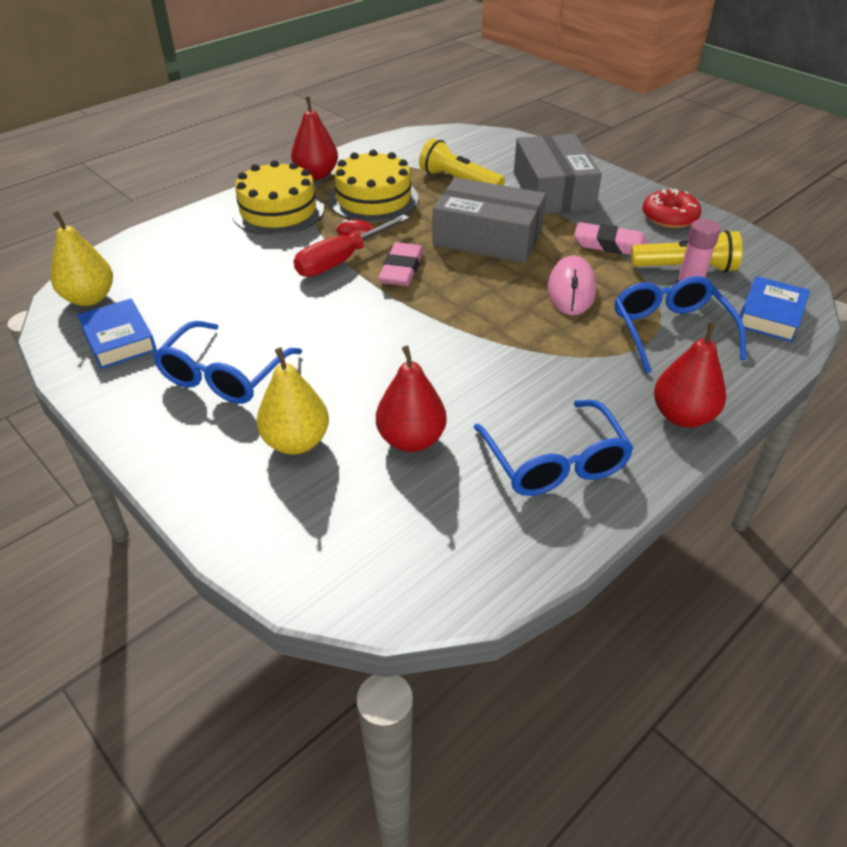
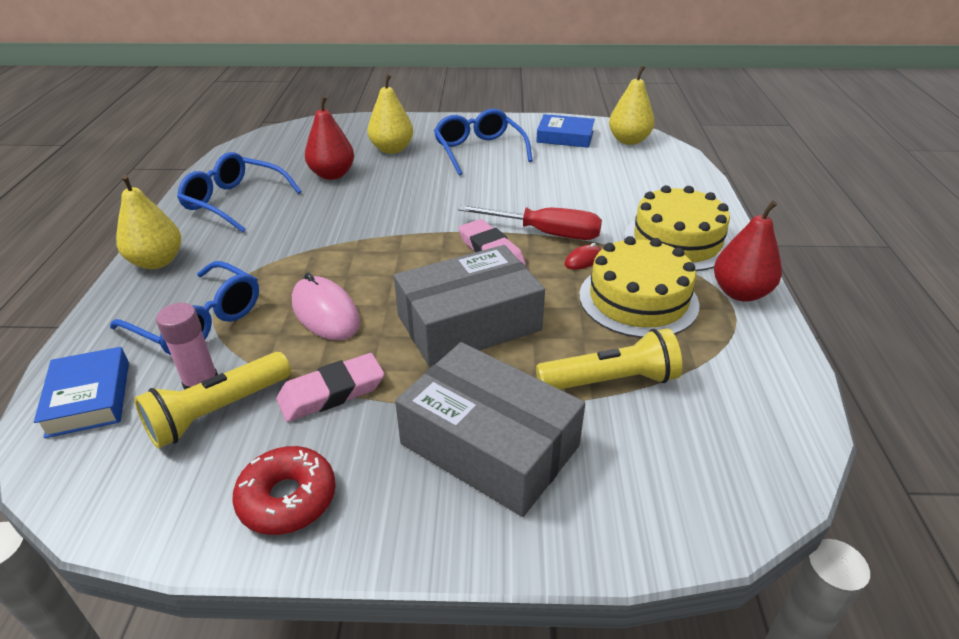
camera: 135 degrees right, 5 degrees down
red screwdriver [294,214,409,277] -> red screwdriver turned 105 degrees clockwise [458,205,602,240]
red pear [654,322,726,428] -> yellow pear [116,174,181,269]

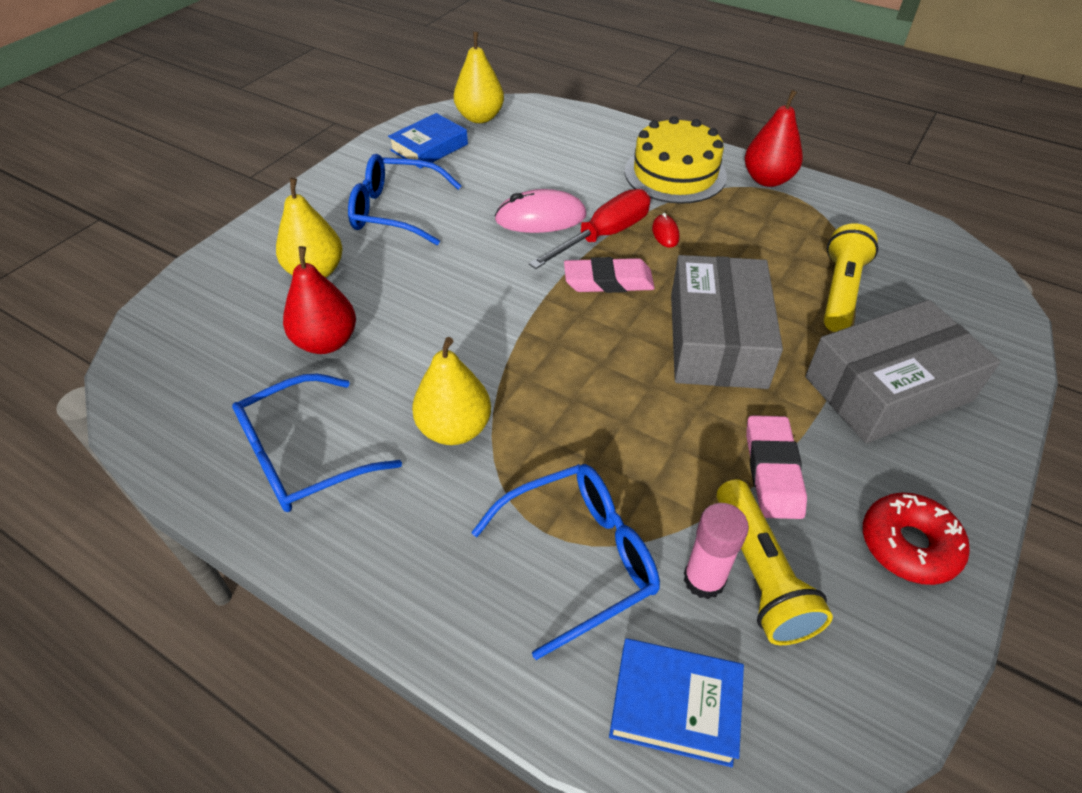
camera: 60 degrees left, 10 degrees up
yellow pear [116,174,181,269] -> yellow pear moved to [412,337,491,445]
pink mouse [292,272,360,340] -> pink mouse moved to [494,189,587,233]
yellow cake [579,236,700,338] -> none

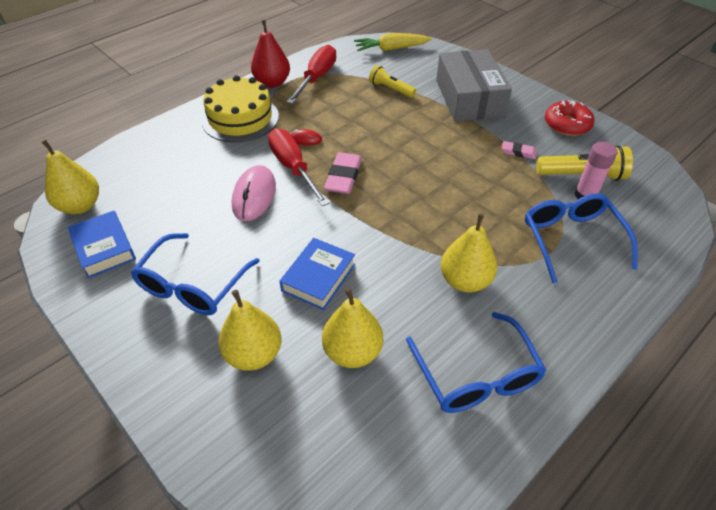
camera: 75 degrees left, 0 degrees up
red pear [283,246,356,354] -> yellow pear [322,288,383,368]
blue book [609,638,744,767] -> blue book moved to [279,238,355,310]
grey box [671,255,783,389] -> none
pink eraser [746,415,807,519] -> pink eraser [502,141,537,159], size x0.57
yellow flashlight [823,223,878,332] -> yellow flashlight [369,65,416,98], size x0.66
none -> red screwdriver [286,45,336,104]
none -> yellow carrot [354,33,432,51]

